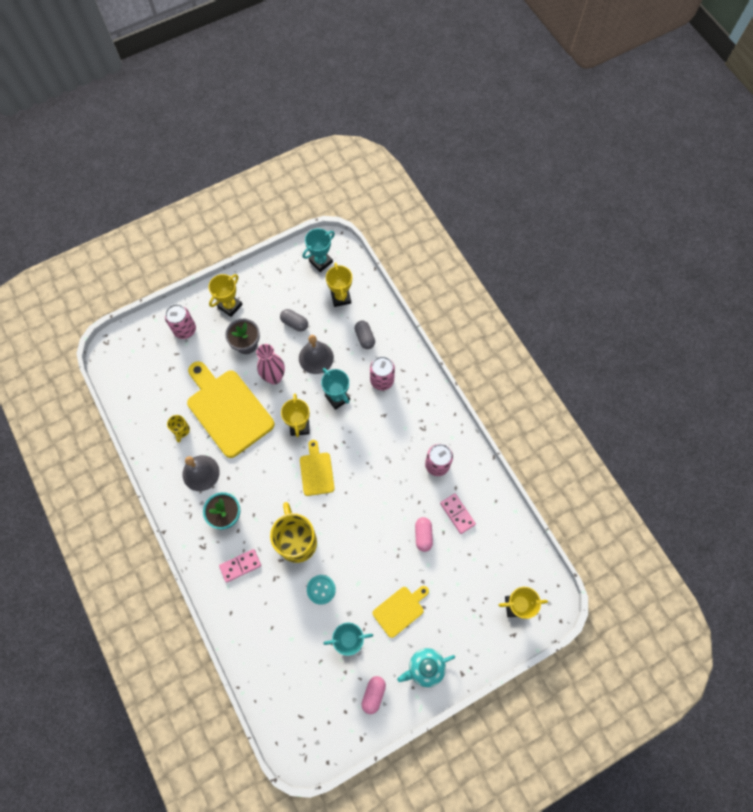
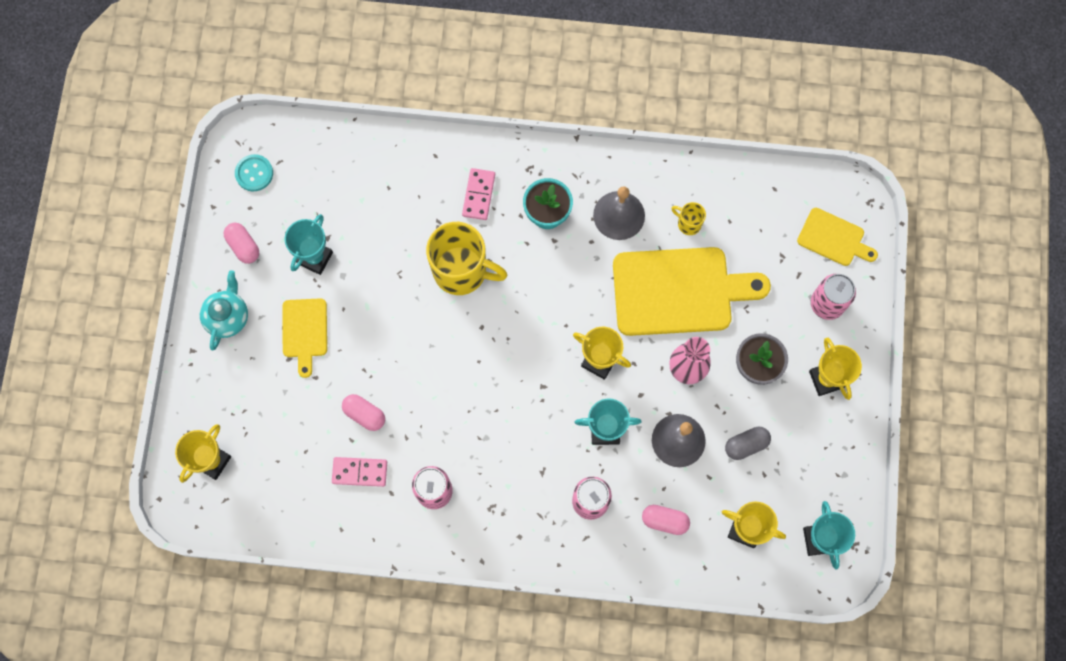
camera: 125 degrees right, 5 degrees up
yellow cutting board [300,440,335,496] -> yellow cutting board moved to [797,208,878,266]
turquoise button [307,575,336,605] -> turquoise button moved to [235,154,273,191]
grey capsule [355,320,375,349] -> pink capsule [642,505,690,535]

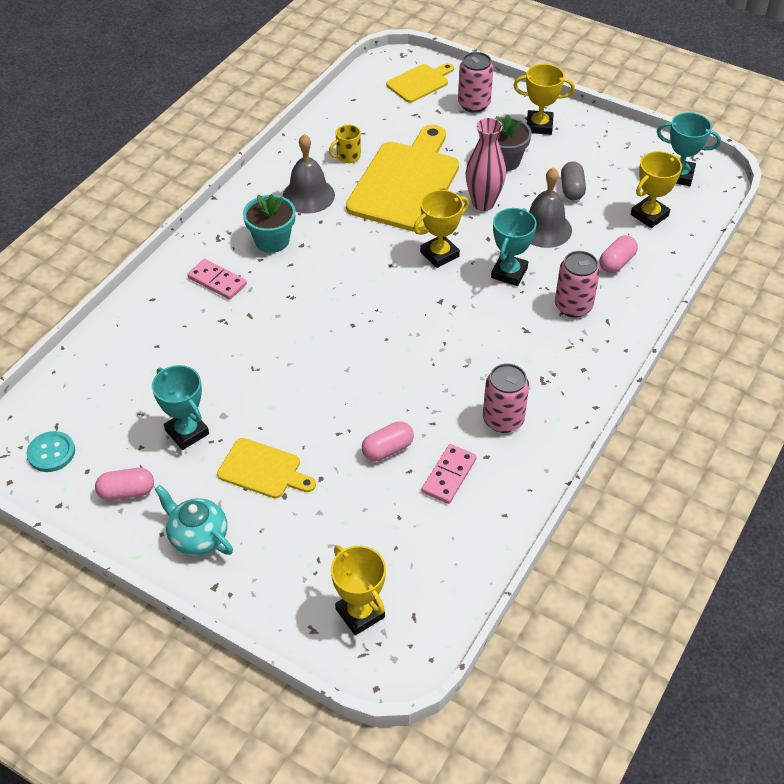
camera: 65 degrees left, 25 degrees down
yellow mug [426,222,507,295] -> none

